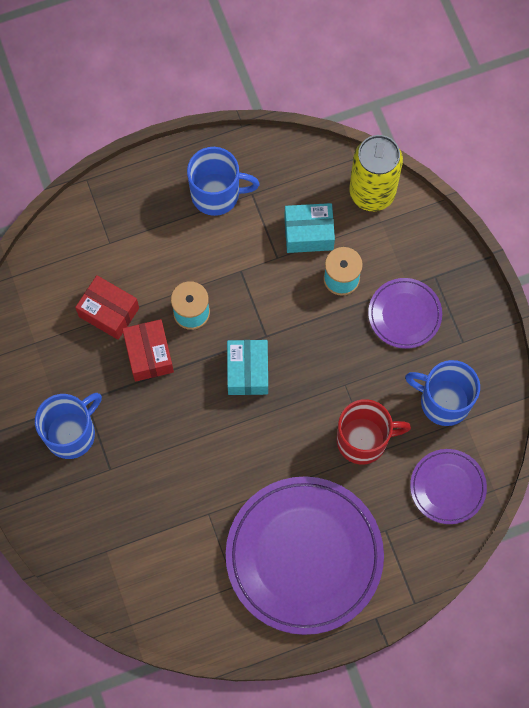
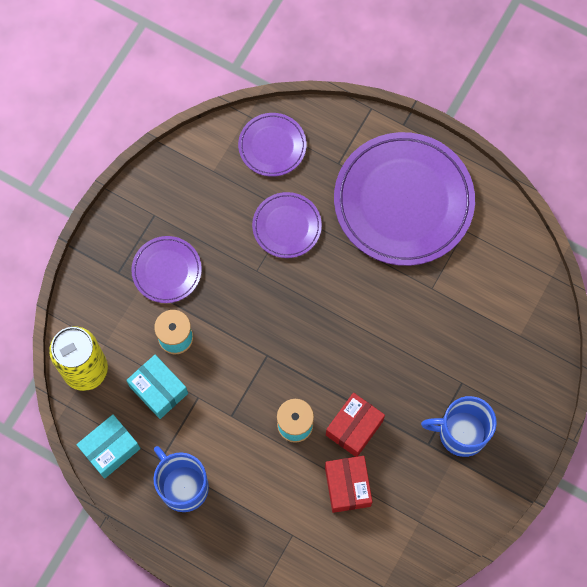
camera: 130 degrees left, 0 degrees up
turquoise box [227,340,268,395] -> turquoise box moved to [76,415,141,479]
red mug [337,399,411,465] -> purple plate [252,192,322,258]
blue mug [405,360,480,426] -> none

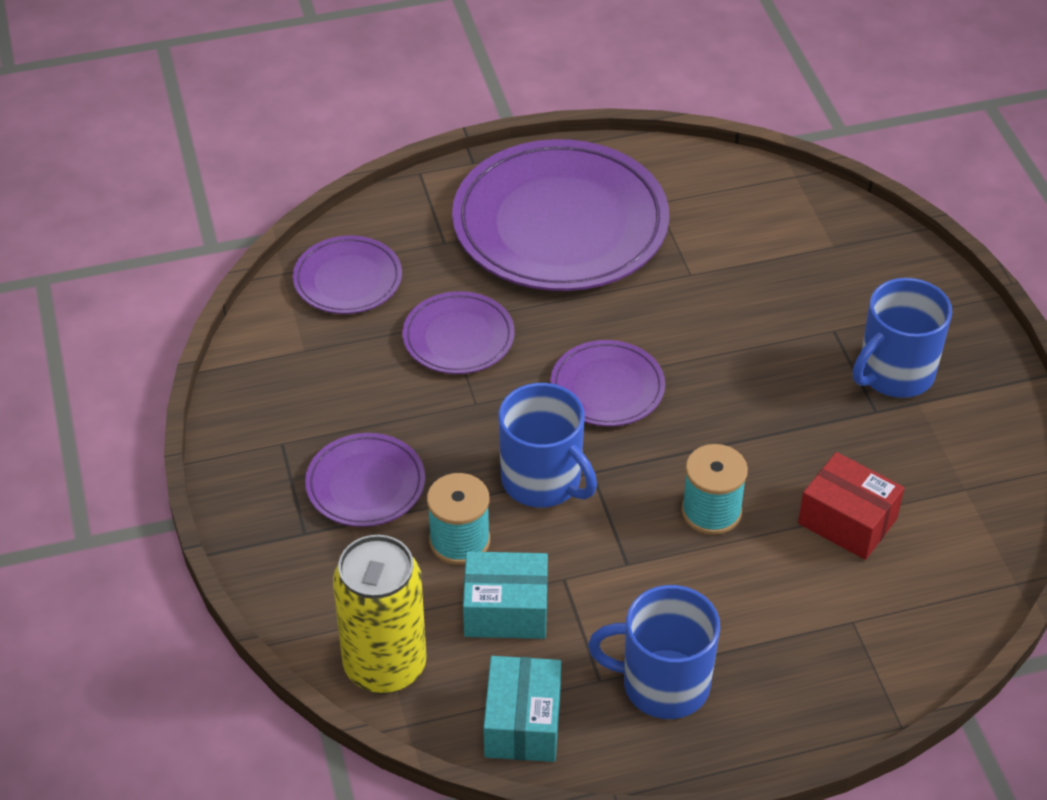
camera: 45 degrees left, 25 degrees down
red box [326,393,385,457] -> none
none -> blue mug [498,383,597,507]
none -> purple plate [550,340,665,426]

